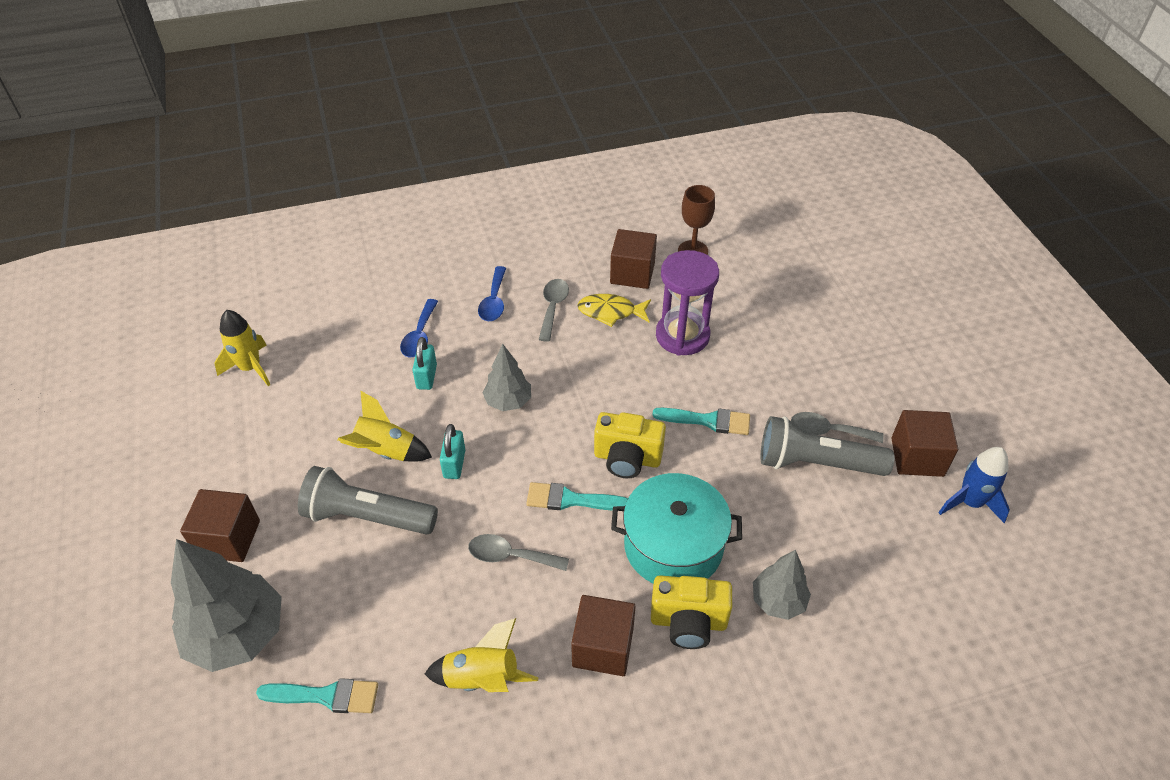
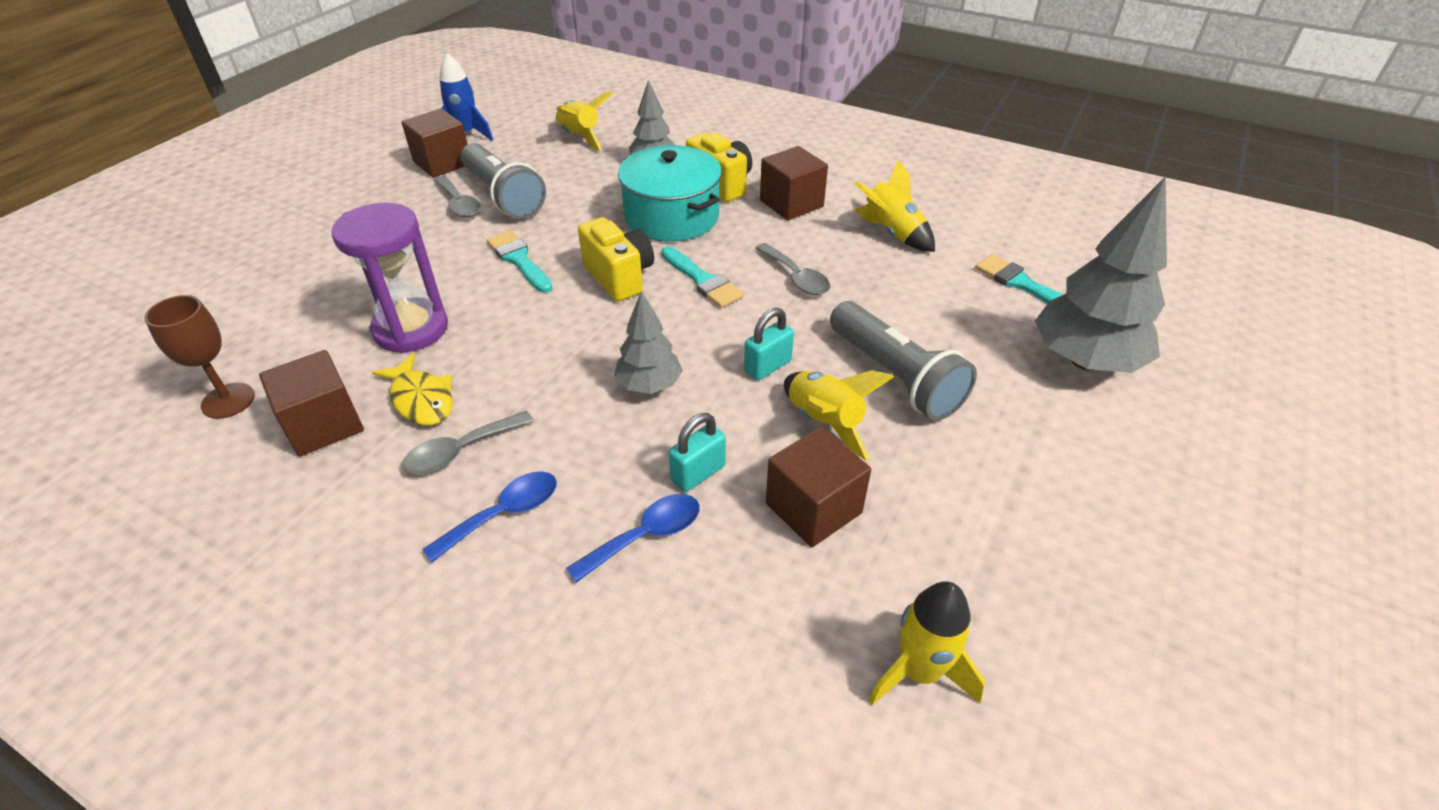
camera: 135 degrees left, 5 degrees down
brown cube [180,489,260,562] -> brown cube moved to [766,427,871,547]
none -> yellow rocket [556,91,613,151]

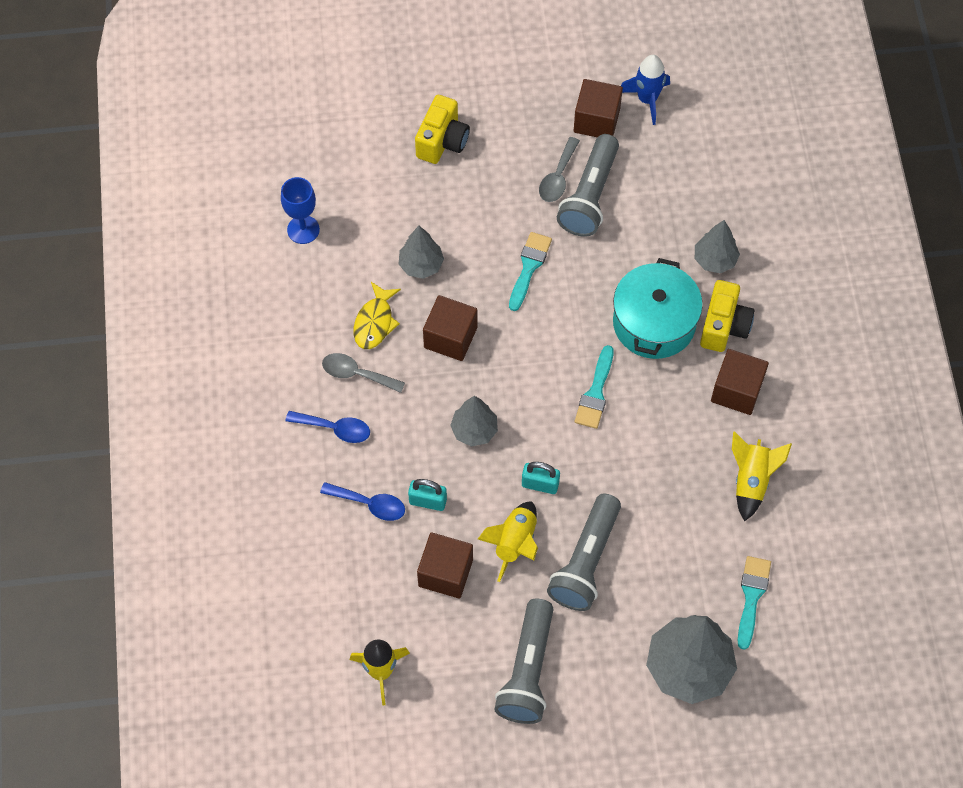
camera: 55 degrees right, 20 degrees up
brown goblet [145,295,255,419] -> blue goblet [281,177,320,244]
brown cube [259,350,364,456] -> brown cube moved to [423,295,477,361]
purple hourglass [331,203,448,353] -> grey tree [399,226,444,279]
yellow rocket [556,91,613,151] -> none
yellow camera [578,217,654,301] -> yellow camera moved to [415,95,470,164]
grey spoon [755,243,830,295] -> none
none -> grey flashlight [494,599,554,724]

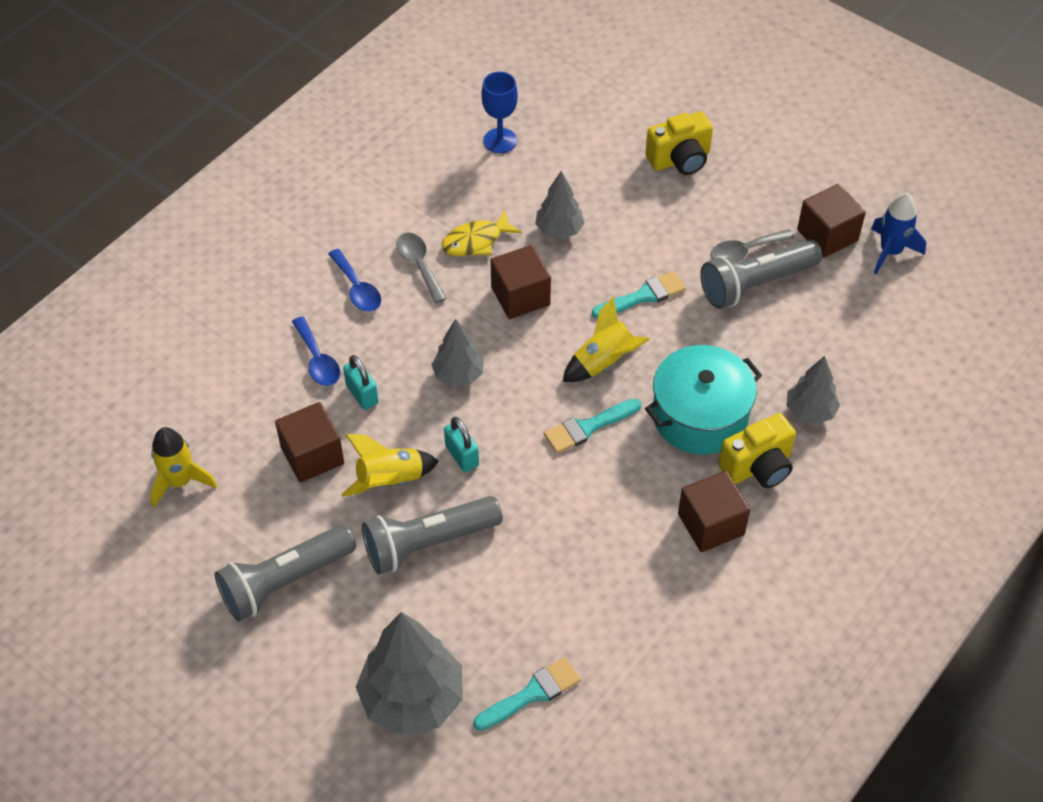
camera: 45 degrees right, 10 degrees down
yellow rocket [732,431,792,521] -> yellow rocket moved to [563,296,650,382]

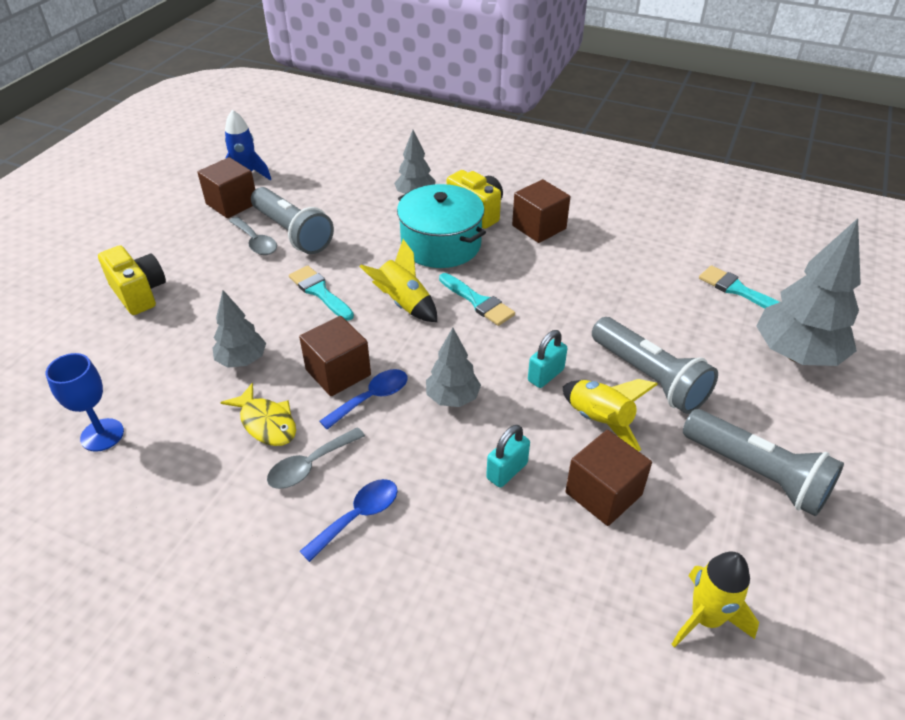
camera: 105 degrees left, 10 degrees down
blue spoon [292,317,340,386] -> blue spoon moved to [320,369,408,430]

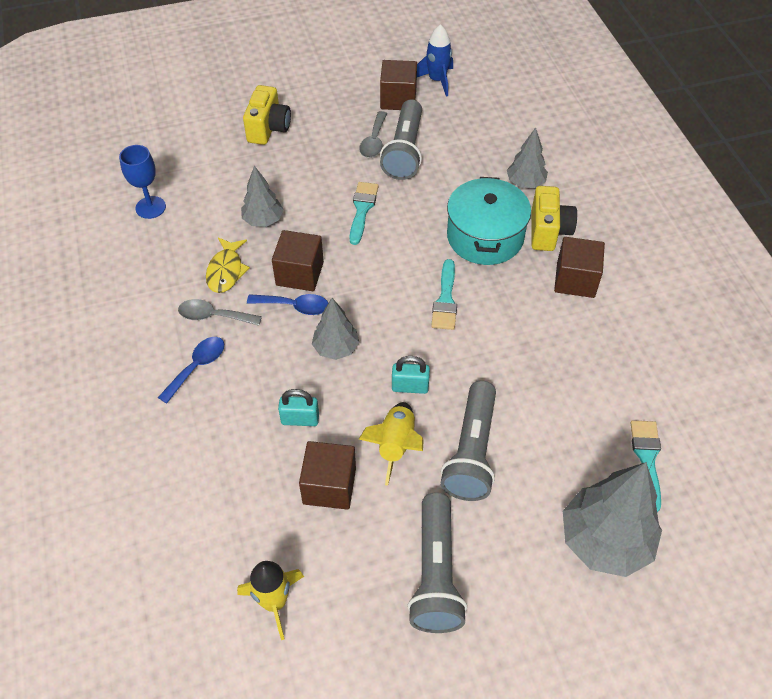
camera: 50 degrees right, 10 degrees up
blue spoon [300,479,398,562] -> blue spoon turned 60 degrees counterclockwise [158,337,224,404]
yellow rocket [359,239,437,322] -> none

